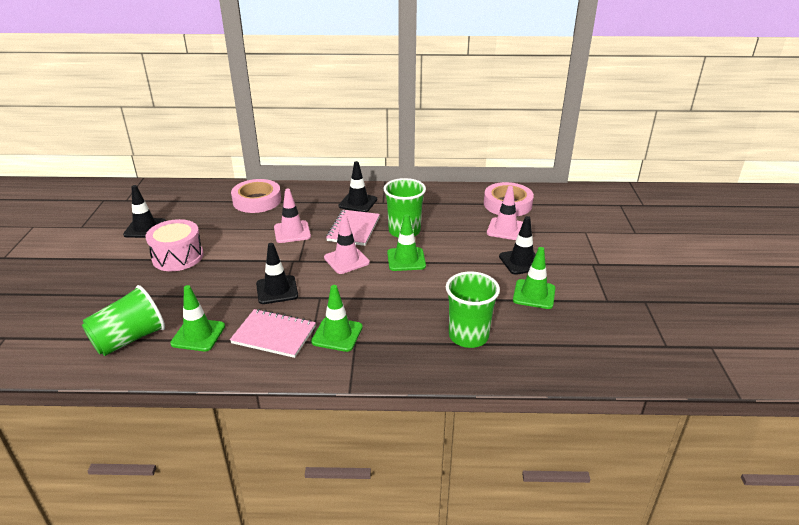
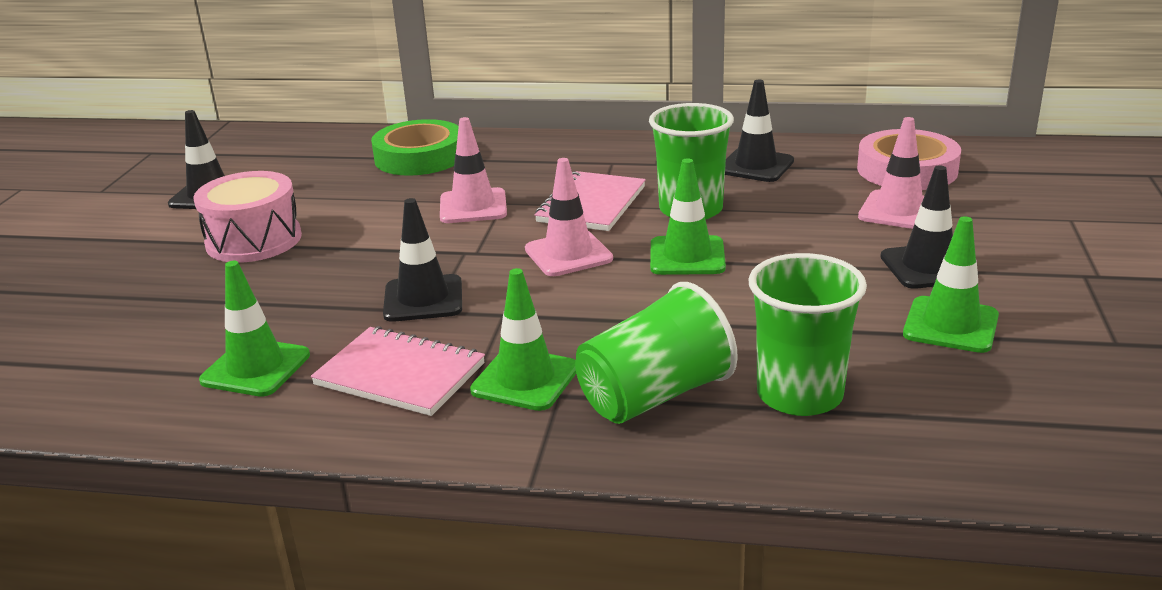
camera: 10 degrees right, 5 degrees down
green cup [82,285,165,356] -> green cup moved to [575,282,738,424]
pink tape [231,179,281,213] -> green tape [371,119,459,176]
black traffic cone [339,161,377,212] -> black traffic cone moved to [725,80,794,182]

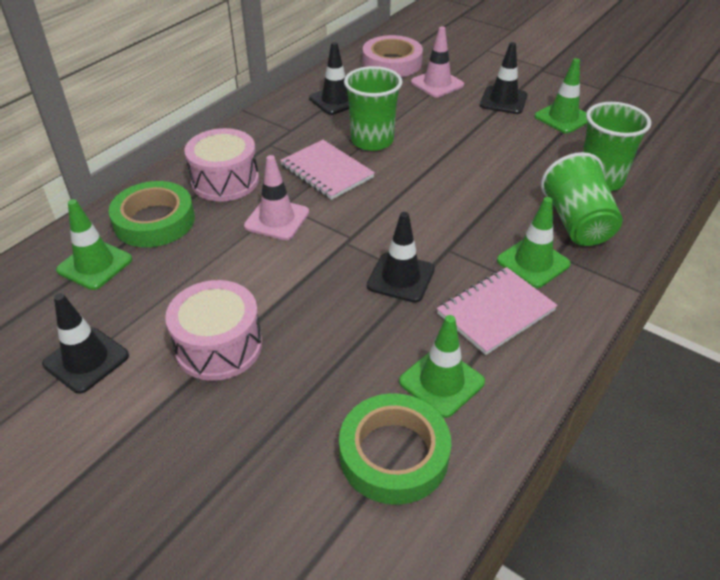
camera: 65 degrees left, 15 degrees up
pink traffic cone [525,158,613,276] -> none
green traffic cone [650,159,726,275] -> green traffic cone moved to [56,199,132,290]
none -> pink drum [184,128,259,201]
none -> green tape [339,393,451,505]

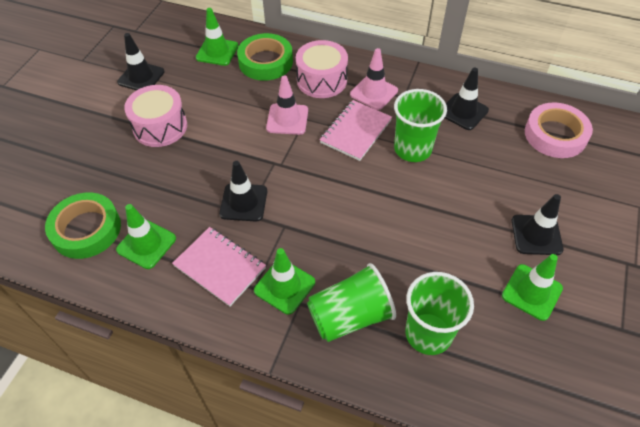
camera: 75 degrees right, 10 degrees up
pink traffic cone [411,26,464,97] -> pink traffic cone moved to [350,48,398,110]

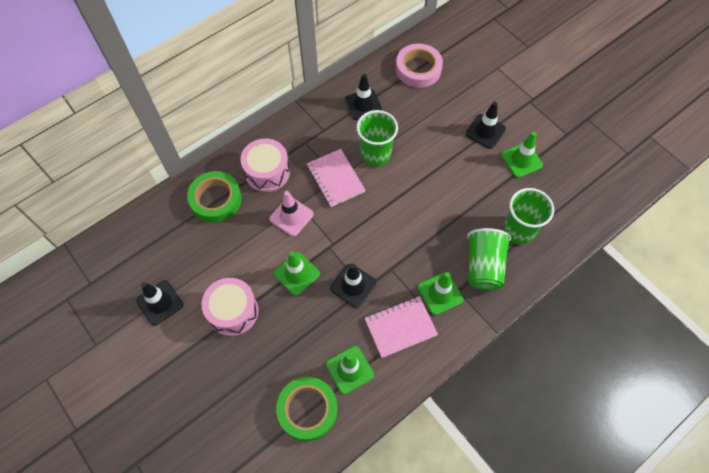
camera: 60 degrees left, 10 degrees up
green traffic cone [196,8,238,66] -> green traffic cone moved to [274,251,320,296]
pink traffic cone [350,48,398,110] -> none

